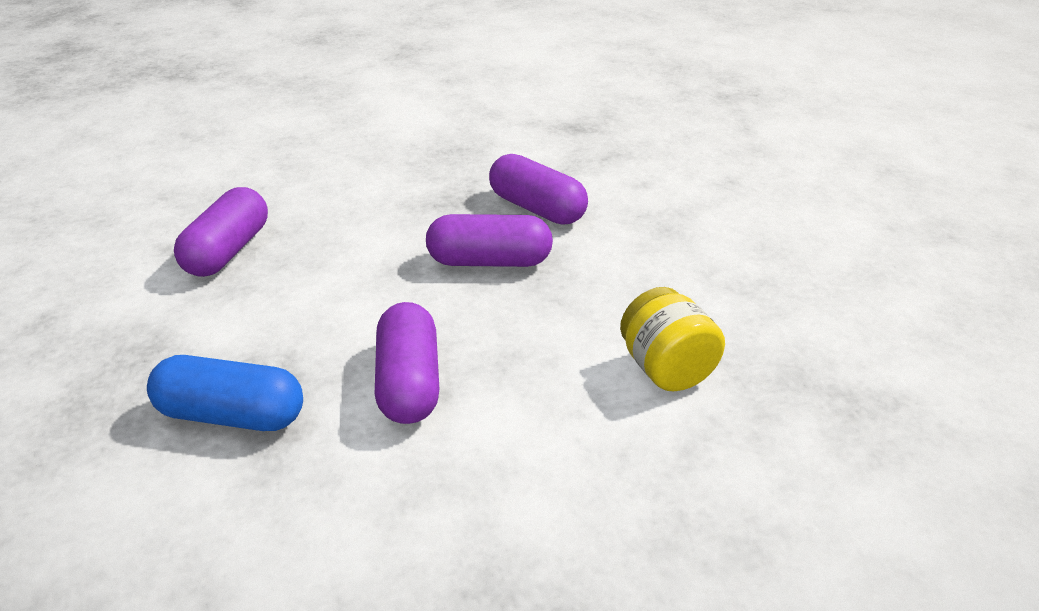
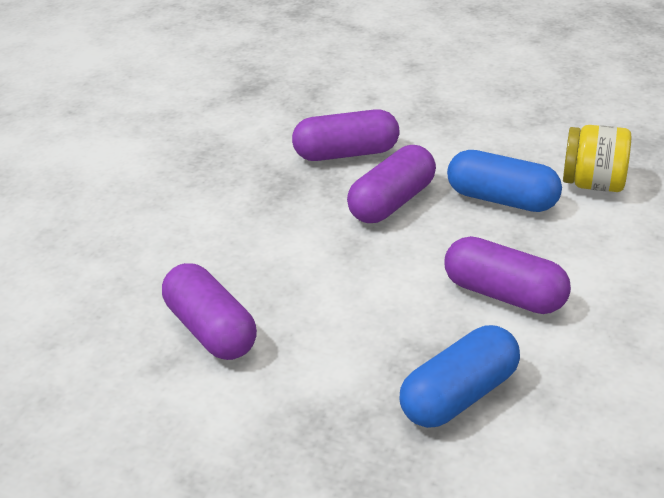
camera: 50 degrees left, 0 degrees up
none -> blue capsule [447,150,562,212]

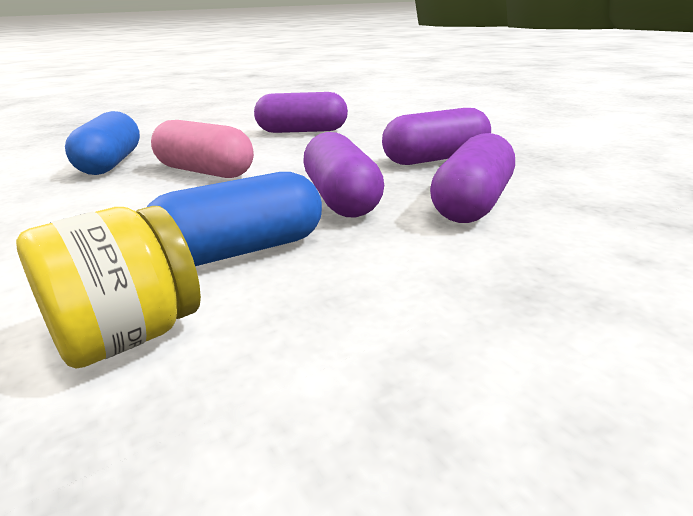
camera: 125 degrees right, 10 degrees down
purple capsule [445,236,571,314] -> purple capsule moved to [382,108,491,165]
none -> pink capsule [151,120,254,178]

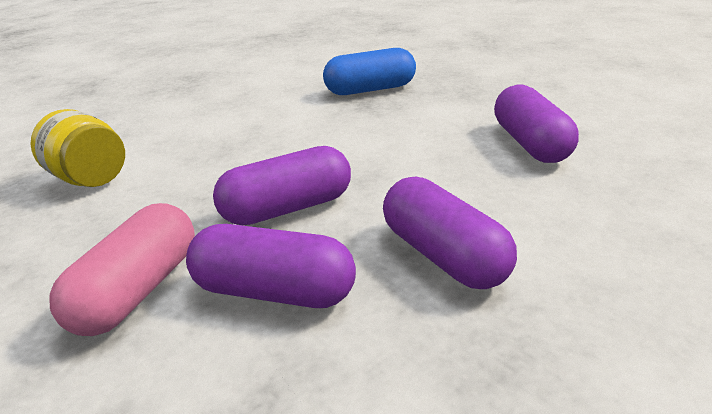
camera: 80 degrees right, 5 degrees up
blue capsule [147,172,322,266] -> none
pink capsule [151,120,254,178] -> pink capsule moved to [49,203,195,336]

